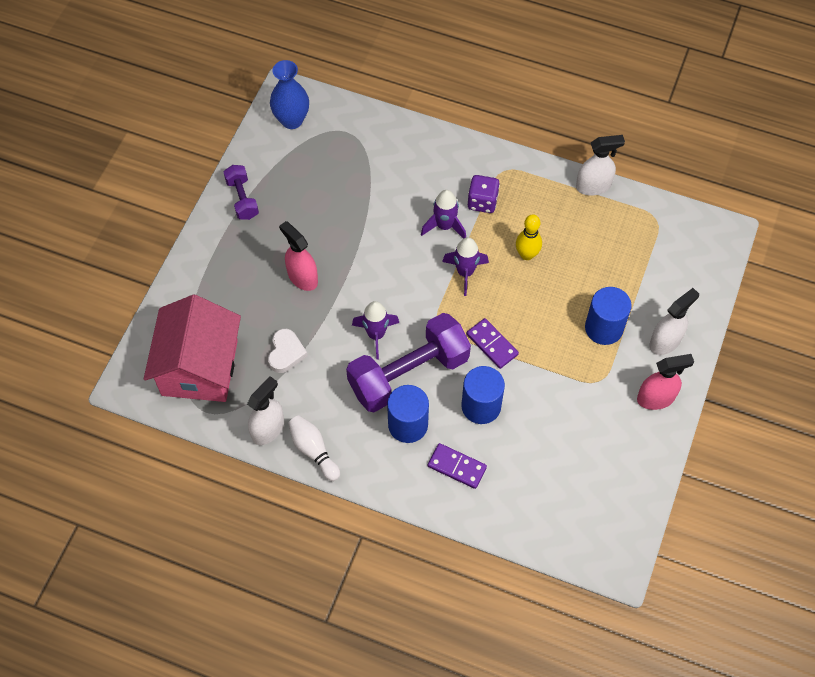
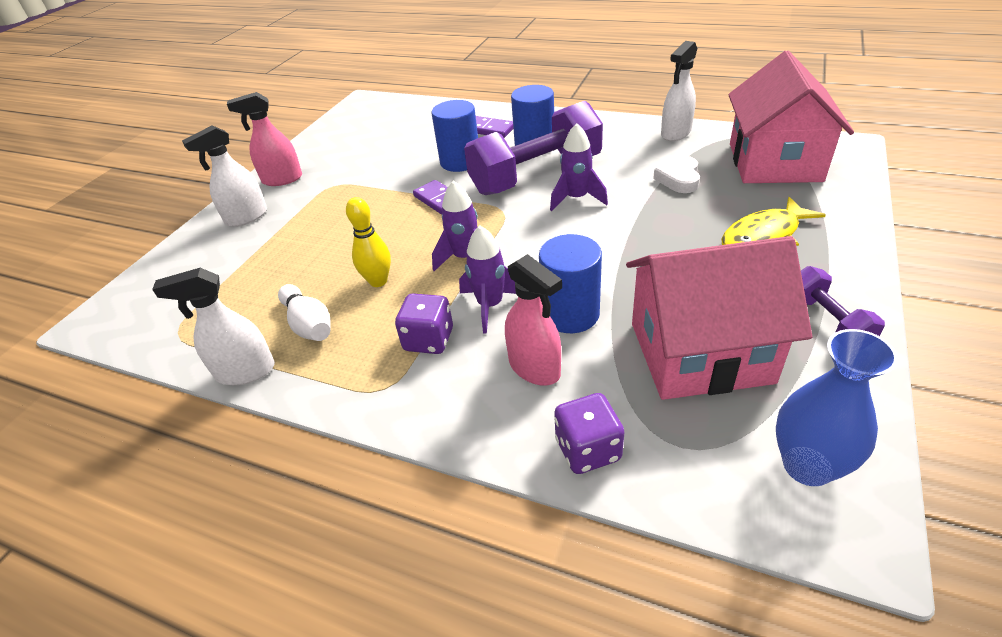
camera: 175 degrees left, 20 degrees down
pink spray bottle [279,221,318,291] -> pink spray bottle moved to [505,254,562,385]
white bowling pin [288,415,340,481] -> white bowling pin moved to [278,284,331,341]
blue cylinder [585,287,632,345] -> blue cylinder moved to [539,234,602,333]
none -> purple dice [554,393,625,474]
none -> pink house [626,236,812,400]
none -> yellow fish [721,197,826,246]

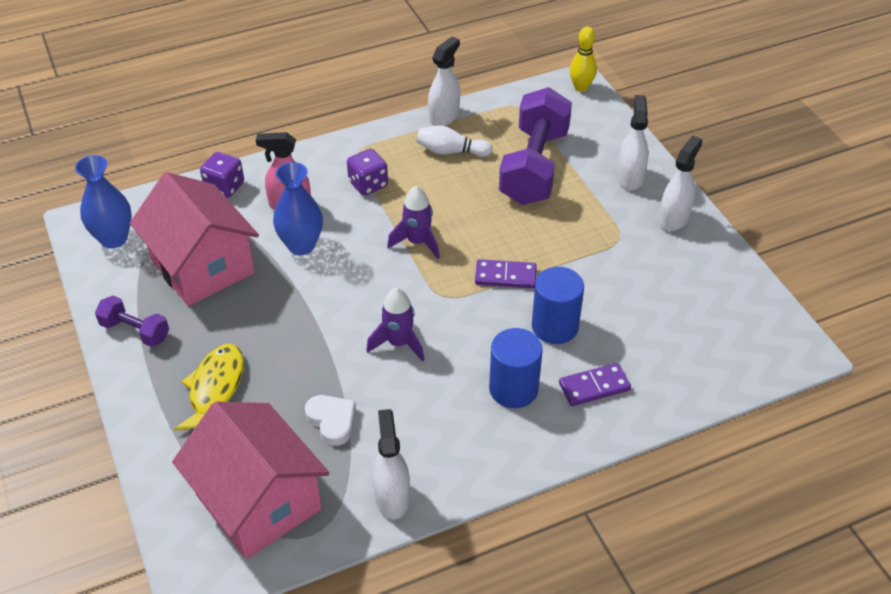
camera: 130 degrees right, 5 degrees up
pink spray bottle [227,92,302,186] -> white spray bottle [658,136,702,231]
yellow bowling pin [346,197,391,287] -> yellow bowling pin moved to [570,27,597,92]
purple rocket [459,226,516,334] -> none
purple dumbbell [464,101,603,195] -> purple dumbbell moved to [499,87,572,205]
blue cylinder [539,234,602,333] -> blue vase [273,162,323,255]
pink house [626,236,812,400] -> pink house turned 75 degrees counterclockwise [130,172,259,306]

